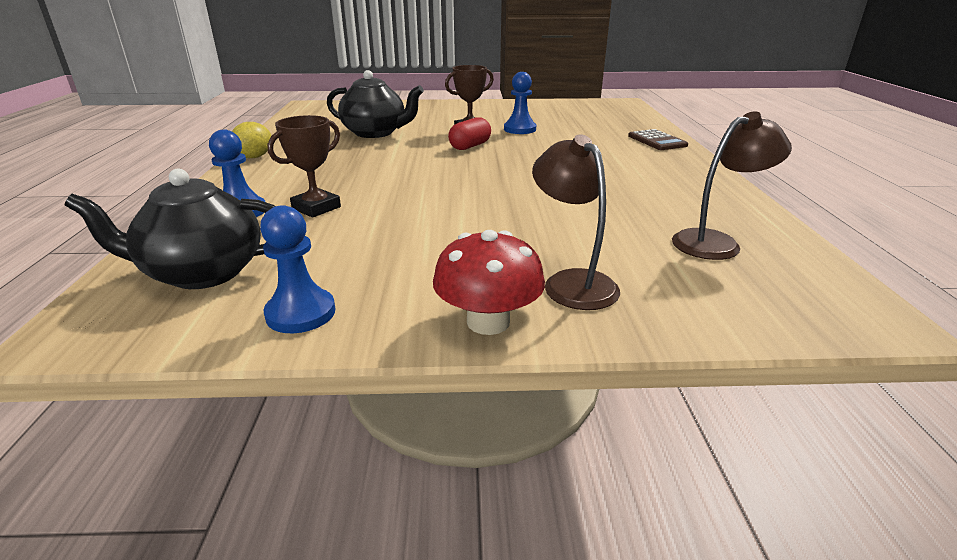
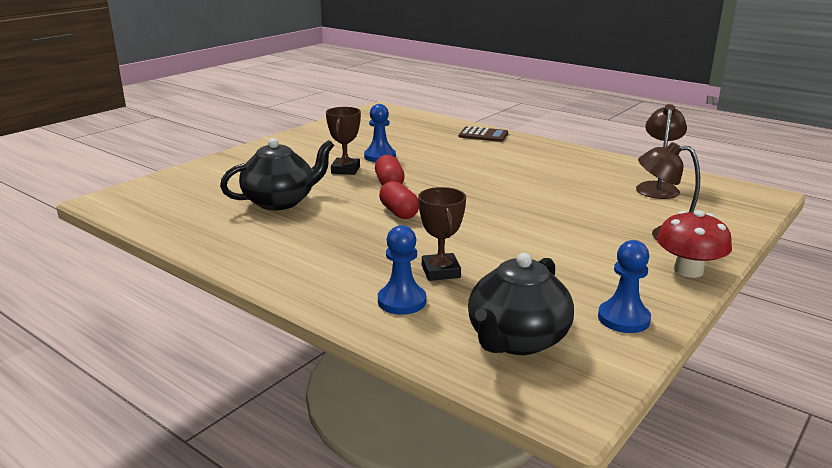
camera: 50 degrees left, 5 degrees down
yellow lemon [232,122,272,158] -> none
none -> red capsule [379,181,419,219]

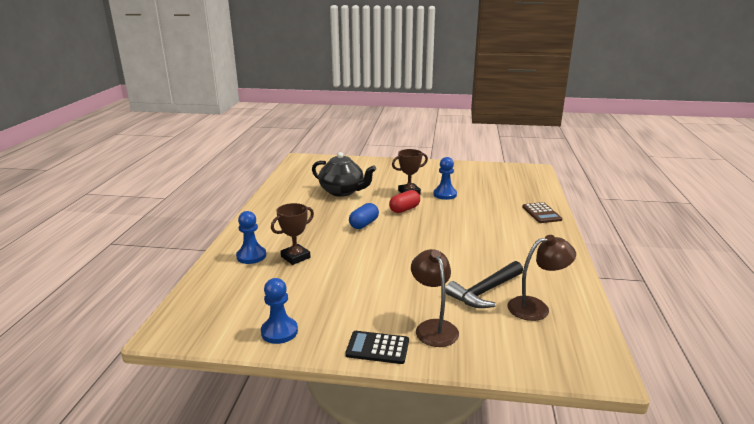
camera: 60 degrees right, 0 degrees up
red capsule [379,181,419,219] -> blue capsule [349,203,379,229]
black teapot [468,253,574,355] -> none
red mushroom [657,210,732,278] -> black calculator [345,331,409,364]
none -> black hammer [445,261,523,308]

